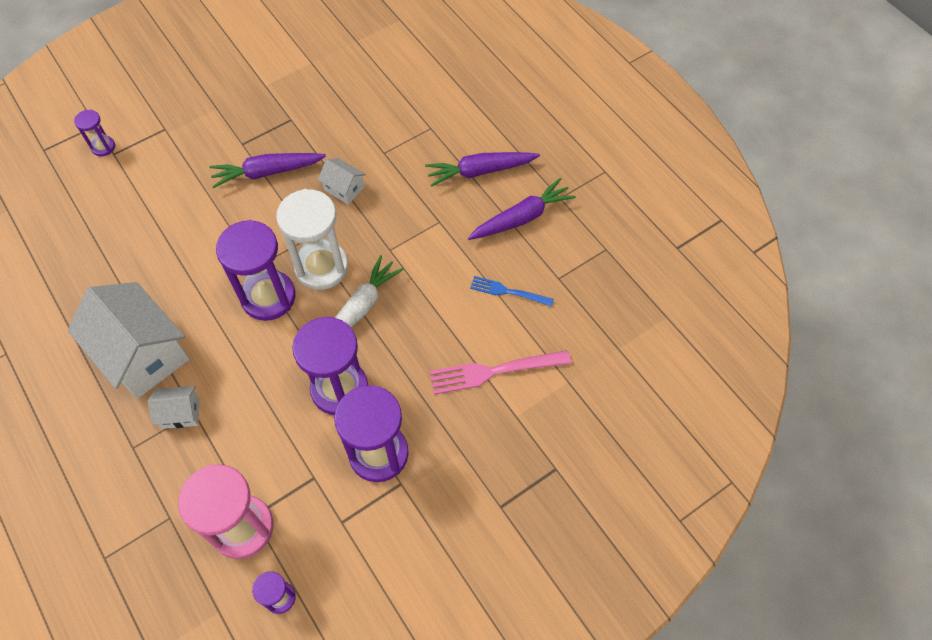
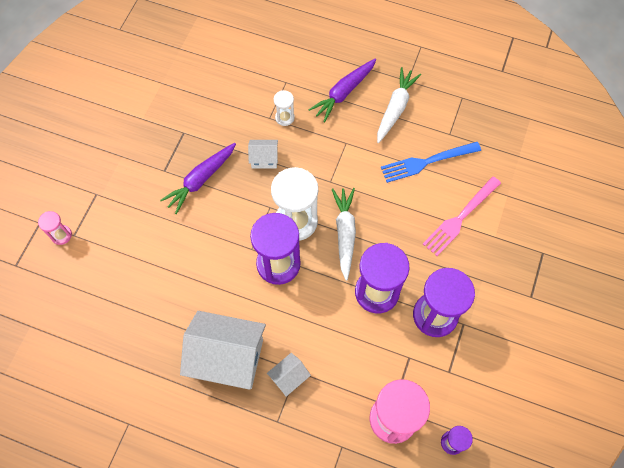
camera: 35 degrees left, 5 degrees up
purple hourglass [74,109,115,156] -> pink hourglass [38,211,72,245]
purple carrot [468,178,576,240] -> white carrot [377,67,421,143]
blue fork [470,276,554,307] -> blue fork [381,142,481,183], size x1.60
none -> white hourglass [274,90,295,126]

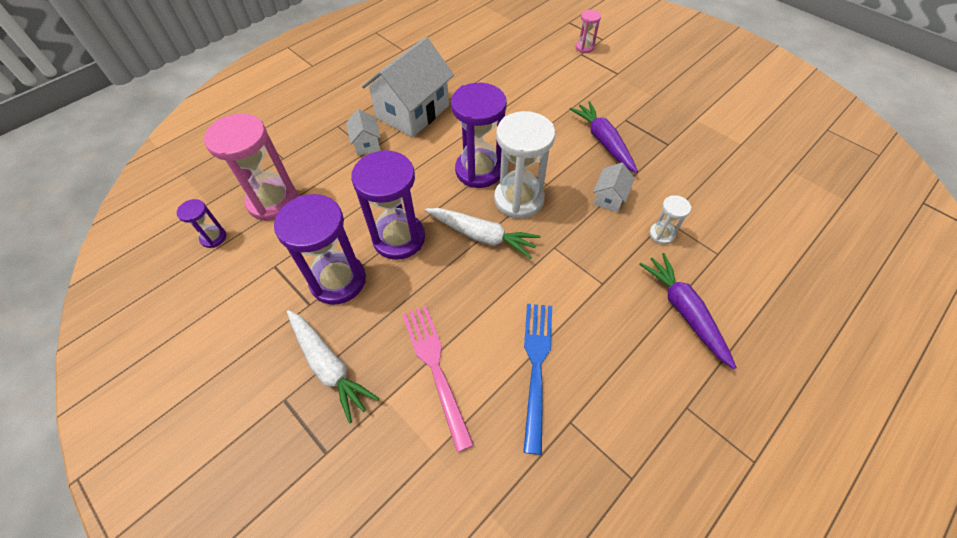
camera: 115 degrees right, 10 degrees down
white carrot [377,67,421,143] -> white carrot moved to [287,310,379,423]

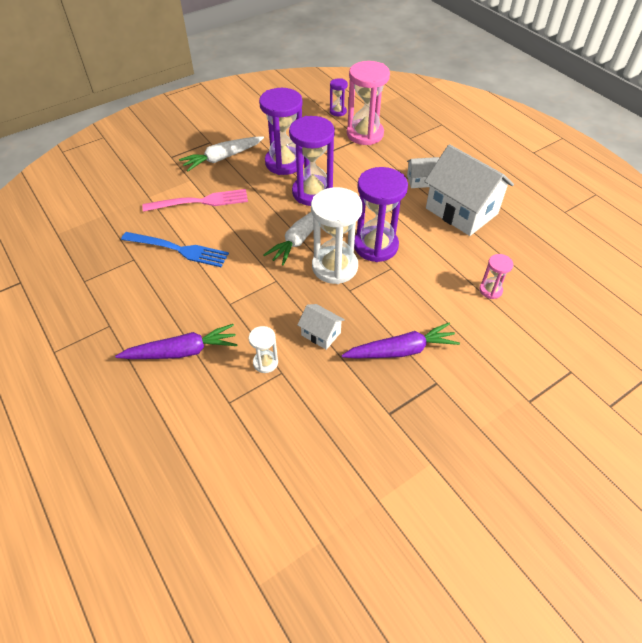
camera: 100 degrees right, 5 degrees down
pink hourglass [576,10,601,53] -> pink hourglass moved to [479,254,513,299]

